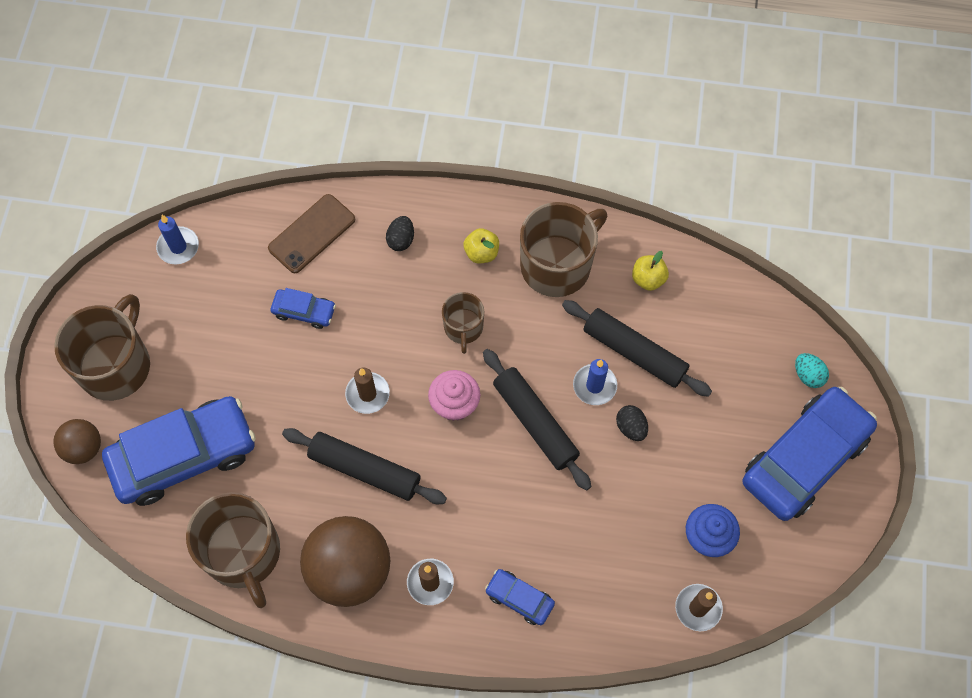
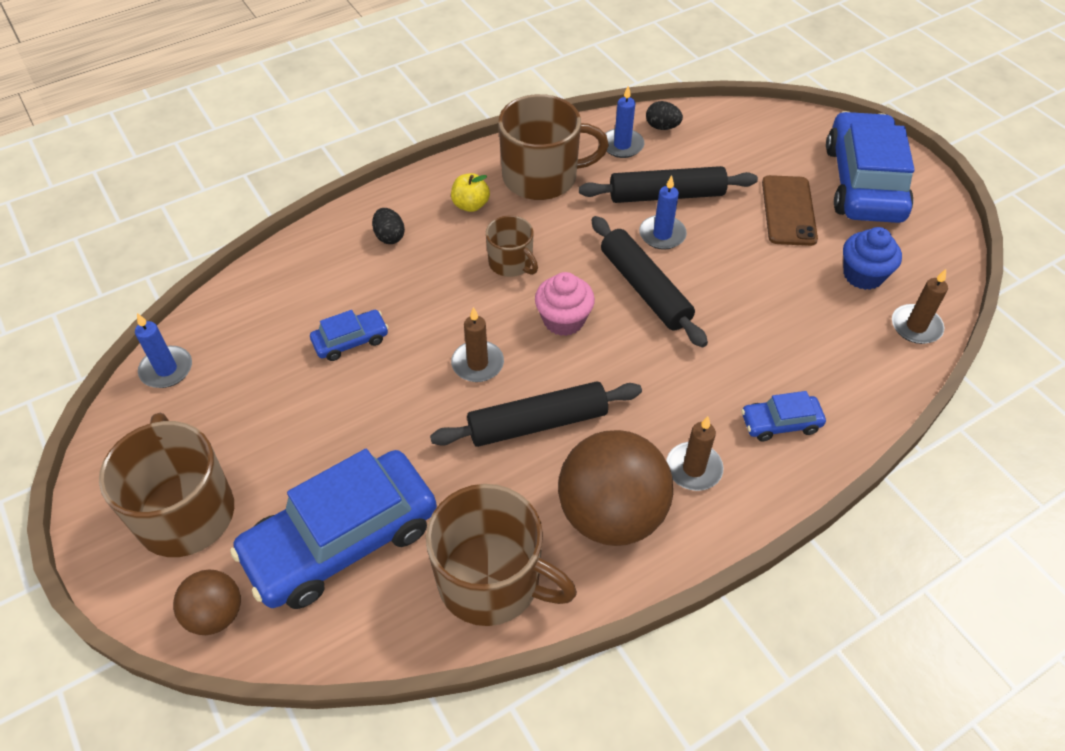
camera: 40 degrees left, 15 degrees down
blue car [102,396,256,506] -> blue car turned 150 degrees counterclockwise [230,449,437,609]
brown phone [268,194,355,273] -> brown phone moved to [762,175,818,246]
black rolling pin [483,349,591,491] -> black rolling pin turned 45 degrees clockwise [591,216,708,347]
brown mug [520,202,607,297] -> brown mug turned 75 degrees clockwise [498,94,609,200]
black egg [616,405,648,441] -> black egg moved to [646,101,683,130]
yellow apple [632,251,669,291] -> blue candle [605,86,644,158]
turquoise egg [795,353,829,388] -> none

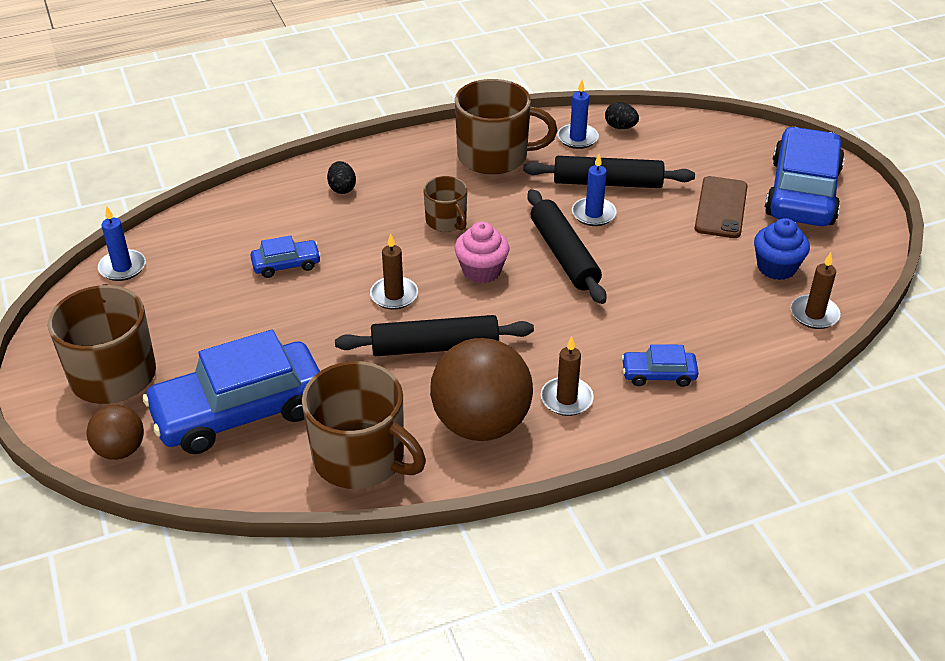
camera: 10 degrees right, 10 degrees down
yellow apple [451,173,490,212] -> none

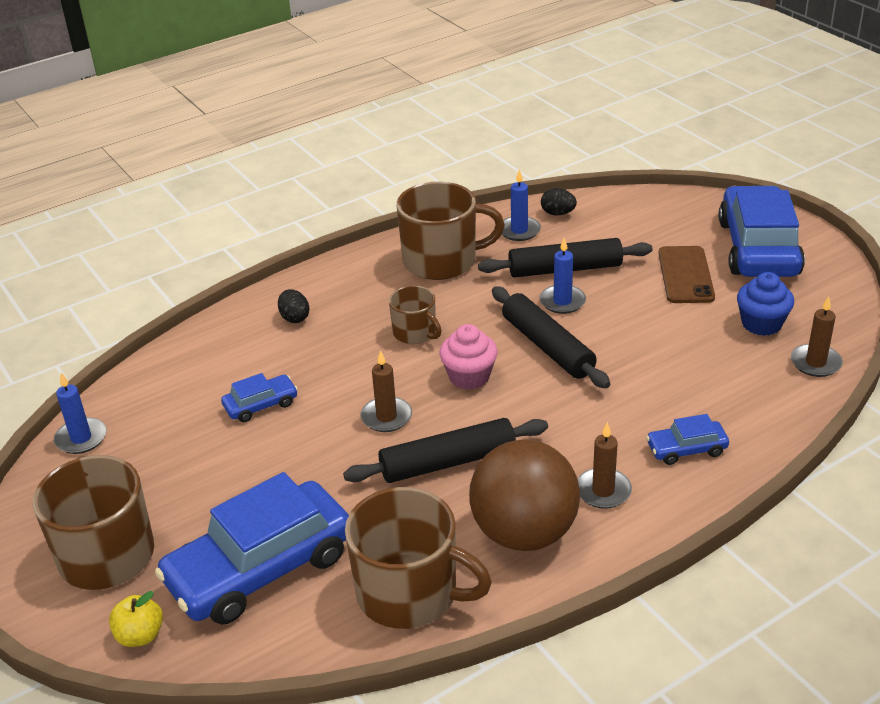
camera: 10 degrees left, 5 degrees down
brown ball [86,405,144,460] -> yellow apple [109,591,163,647]

